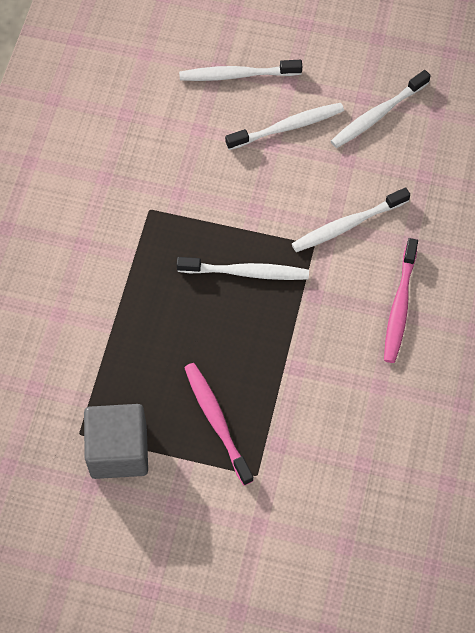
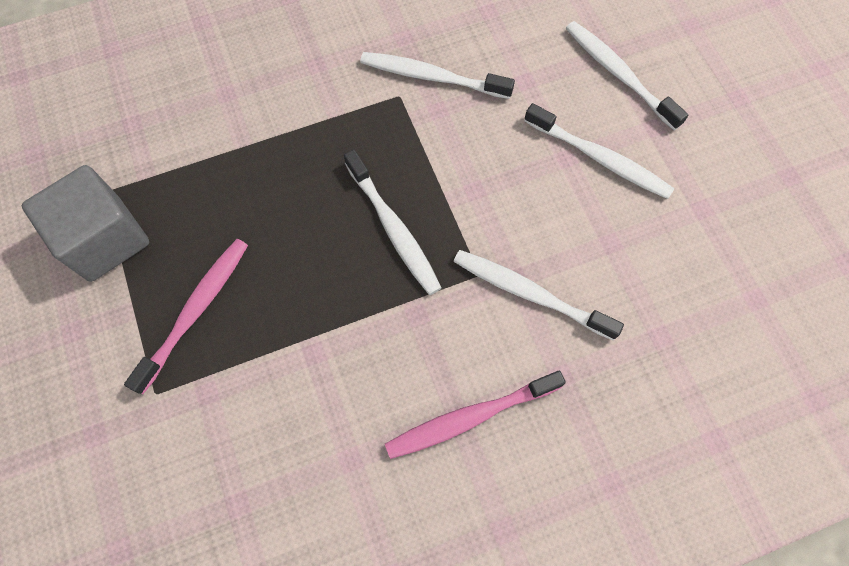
camera: 55 degrees right, 5 degrees up
white toothbrush [331,70,431,148] -> white toothbrush moved to [360,52,515,99]

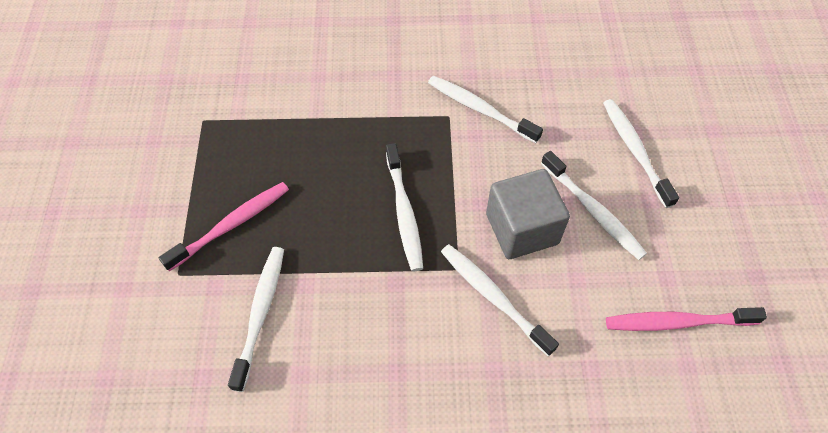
camera: 20 degrees right, 10 degrees down
grey cube [22,165,149,282] -> grey cube moved to [486,169,570,259]
pink toothbrush [385,371,566,459] -> pink toothbrush moved to [606,307,767,331]
none -> white toothbrush [228,247,284,392]

